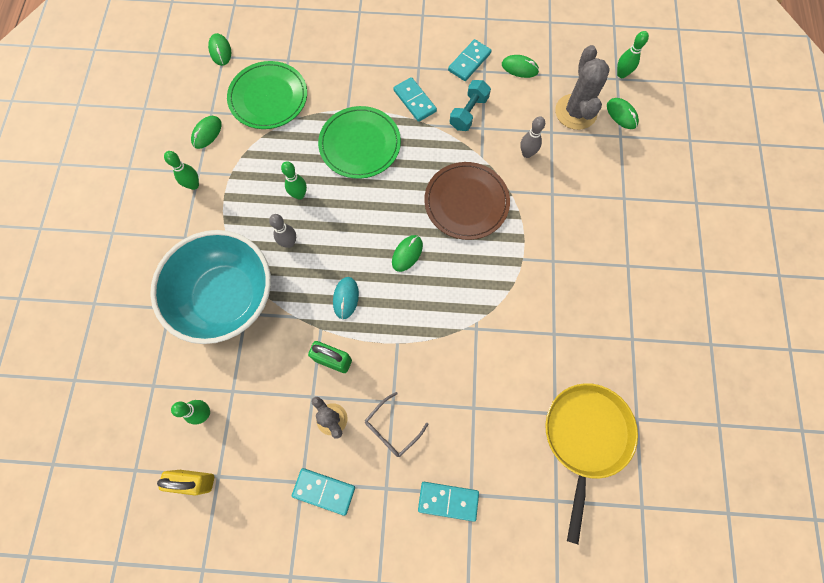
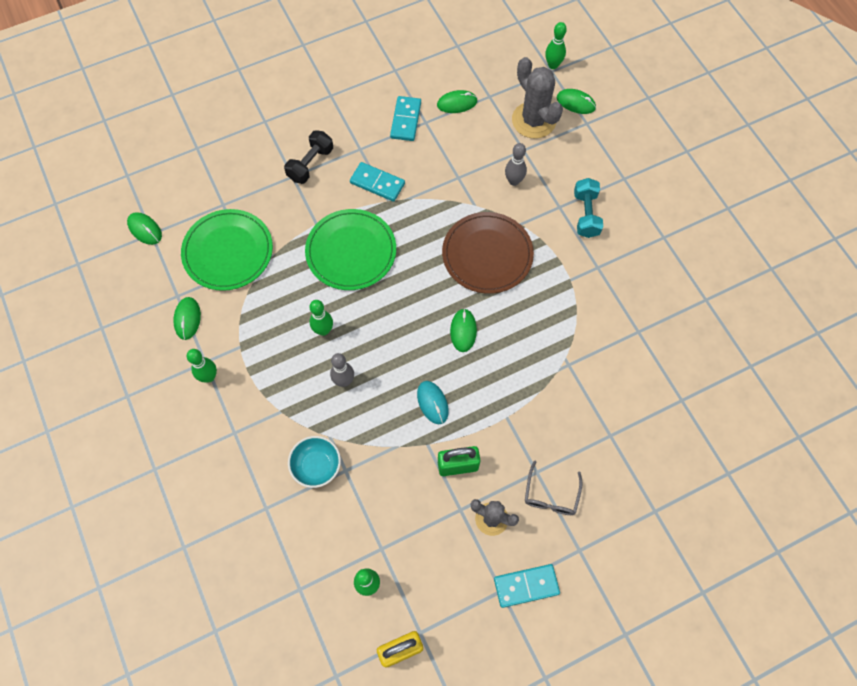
camera: 30 degrees left, 5 degrees down
turquoise bowl [150,230,271,344] -> turquoise bowl [288,436,341,488], size x0.42
turquoise domino [418,482,479,522] -> none
turquoise dumbbell [450,80,491,131] -> turquoise dumbbell moved to [574,178,603,238]
yellow pan [545,383,638,544] -> none
none -> black dumbbell [284,130,333,184]

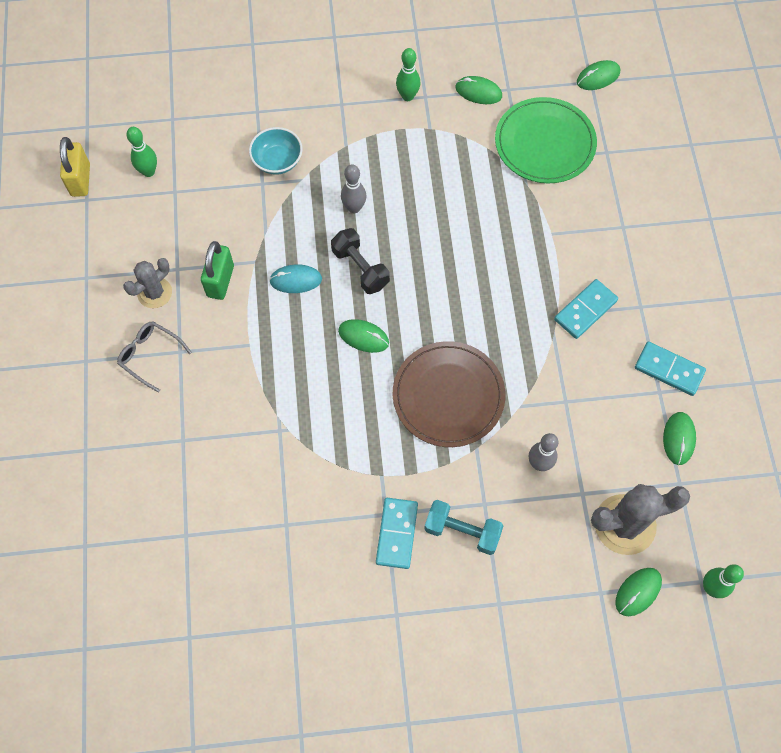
camera: 110 degrees right, 0 degrees up
black dumbbell [284,130,333,184] -> black dumbbell moved to [331,228,390,294]
green plate [305,209,396,290] -> none
green bowling pin [310,300,333,336] -> none
turquoise domino [494,564,560,608] -> turquoise domino moved to [376,498,418,569]

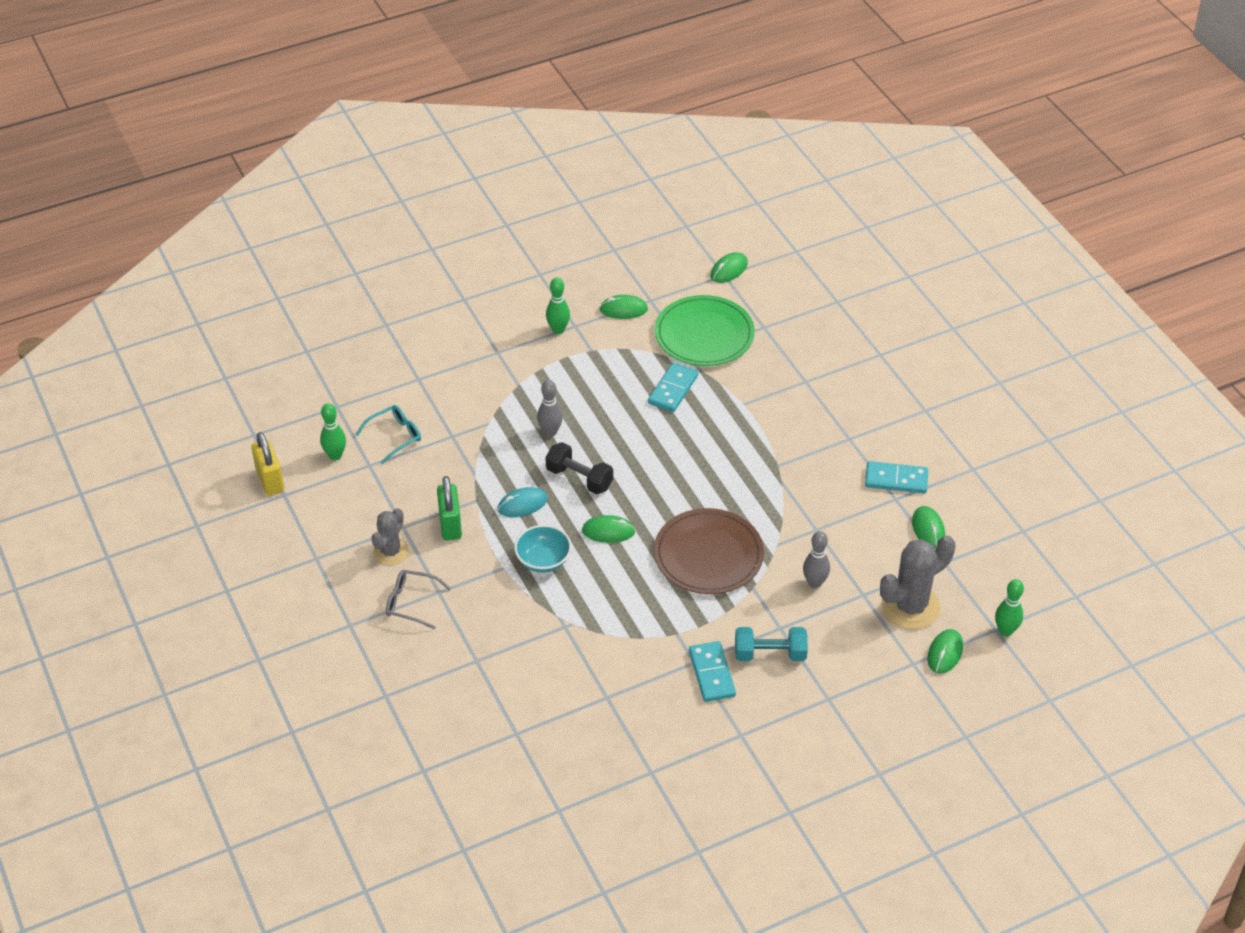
camera: 20 degrees left, 20 degrees down
turquoise bowl [249,127,303,175] -> turquoise bowl moved to [514,525,572,573]
turquoise domino [554,279,618,339] -> turquoise domino moved to [648,362,698,412]
none -> turquoise glasses [355,405,421,464]

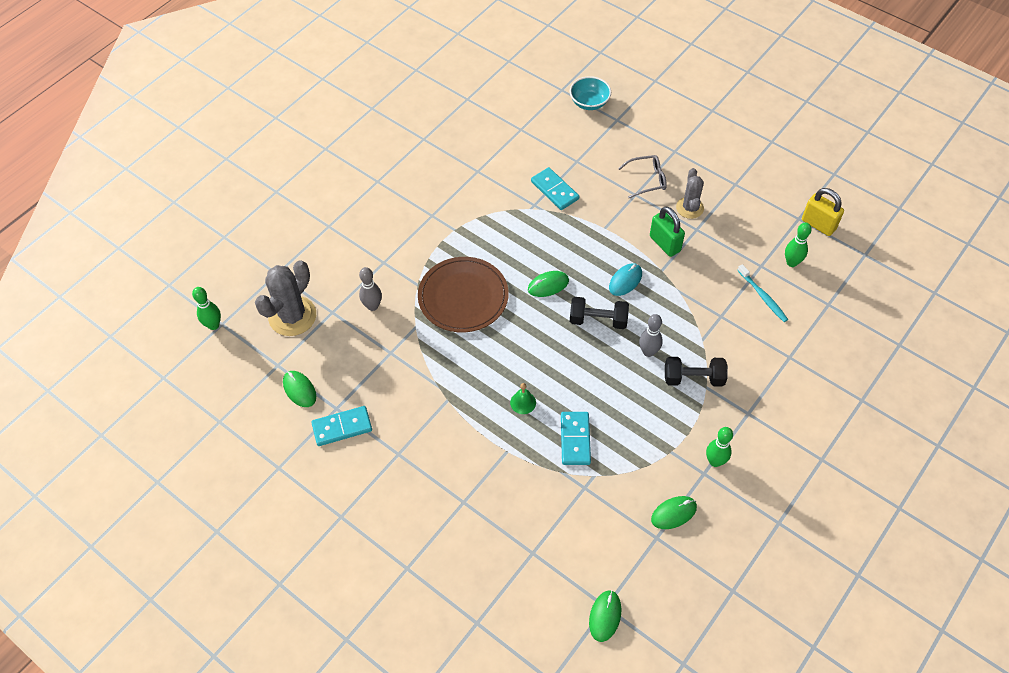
camera: 155 degrees right, 10 degrees up
turquoise glasses [355,405,421,464] -> turquoise toothbrush [737,264,788,322]
turquoise bowl [514,525,572,573] -> turquoise bowl moved to [570,76,611,110]
green plate [655,295,755,366] -> none
turquoise domino [689,641,736,702] -> turquoise domino moved to [531,167,579,210]
turquoise dumbbell [735,627,808,661] -> none
green mouse [927,629,963,674] -> none
none -> green bell [510,383,536,414]
none -> black dumbbell [665,357,728,387]

